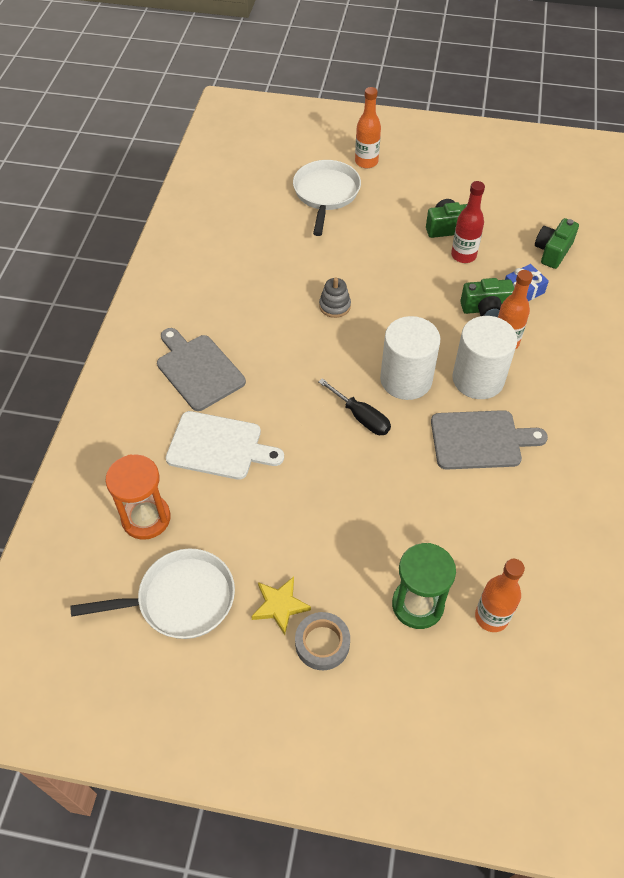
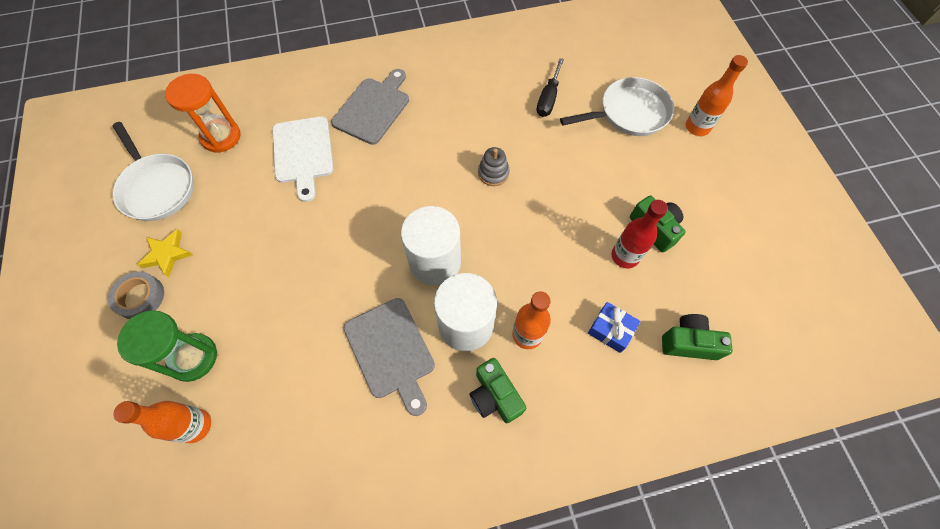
camera: 65 degrees right, 10 degrees up
black screwdriver [318,378,391,435] -> black screwdriver moved to [536,58,564,117]
green camera [460,278,514,317] -> green camera moved to [470,358,526,423]

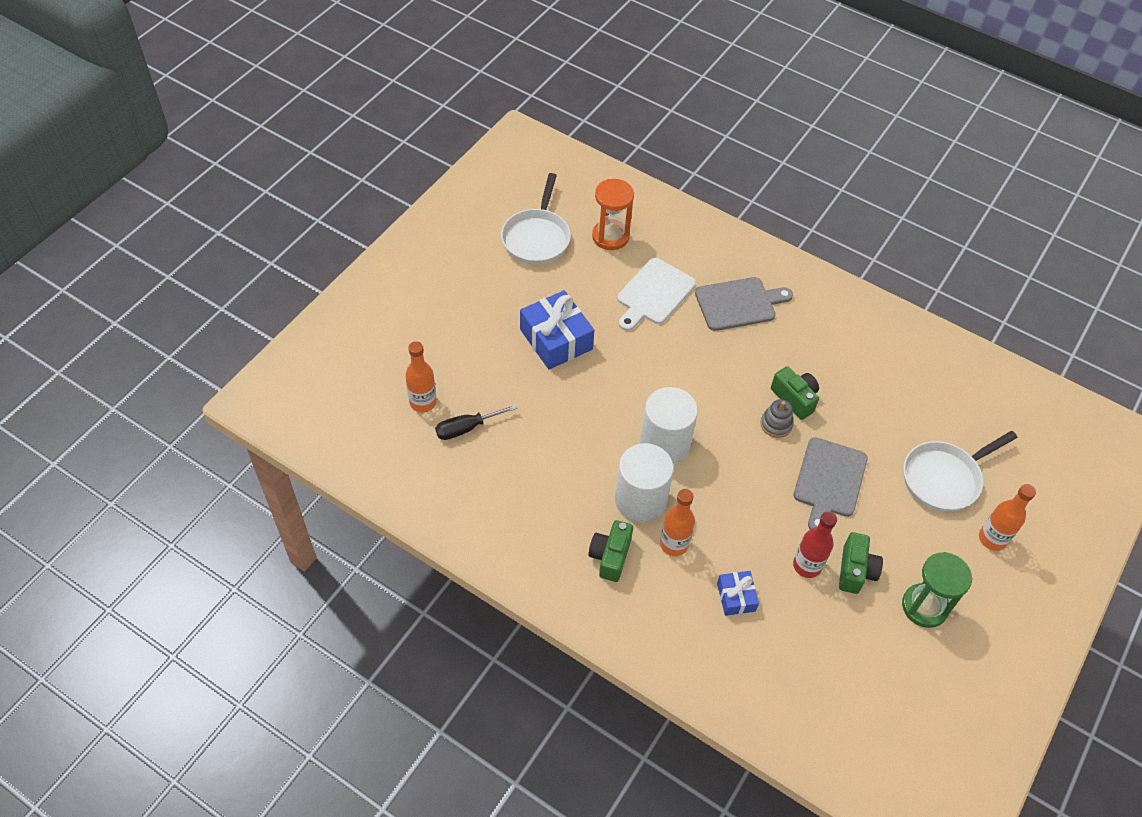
camera: 45 degrees right, 10 degrees down
grey tape [108,271,164,319] -> none
green hourglass [117,310,217,382] -> green hourglass moved to [902,552,972,628]
yellow star [137,229,193,277] -> none
grey cutting board [343,298,435,416] -> grey cutting board moved to [793,437,868,529]
black screwdriver [536,58,564,117] -> black screwdriver moved to [435,404,517,440]
white pan [560,77,674,136] -> white pan turned 120 degrees clockwise [903,431,1018,512]
green camera [662,314,733,360] -> green camera moved to [771,366,819,420]
none -> blue gift [520,290,594,370]

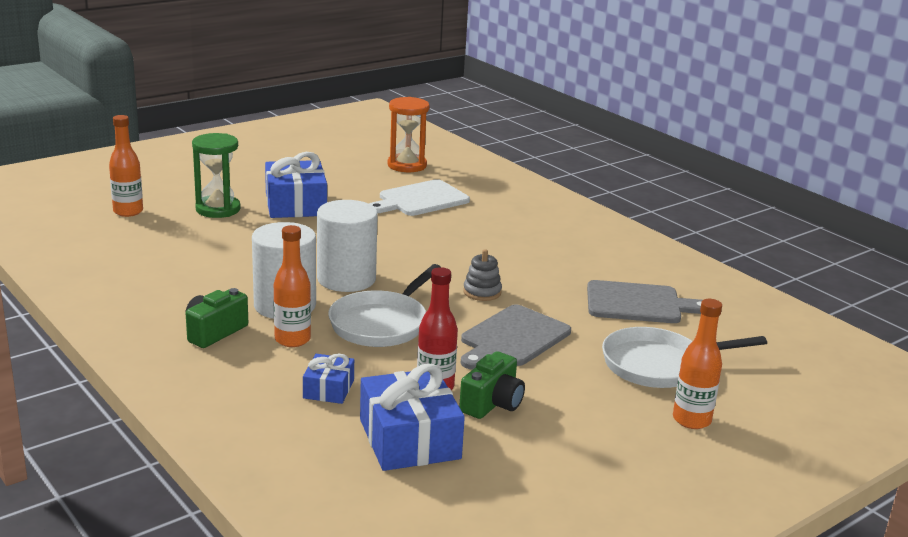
camera: 20 degrees right, 30 degrees down
black screwdriver [435,404,517,440] -> none
white pan [501,173,571,265] -> white pan moved to [328,264,441,347]
grey cutting board [695,277,793,331] -> grey cutting board moved to [587,280,703,323]
green camera [771,366,819,420] -> none
green hourglass [902,552,972,628] -> green hourglass moved to [192,133,241,218]
none -> blue gift [360,364,465,471]

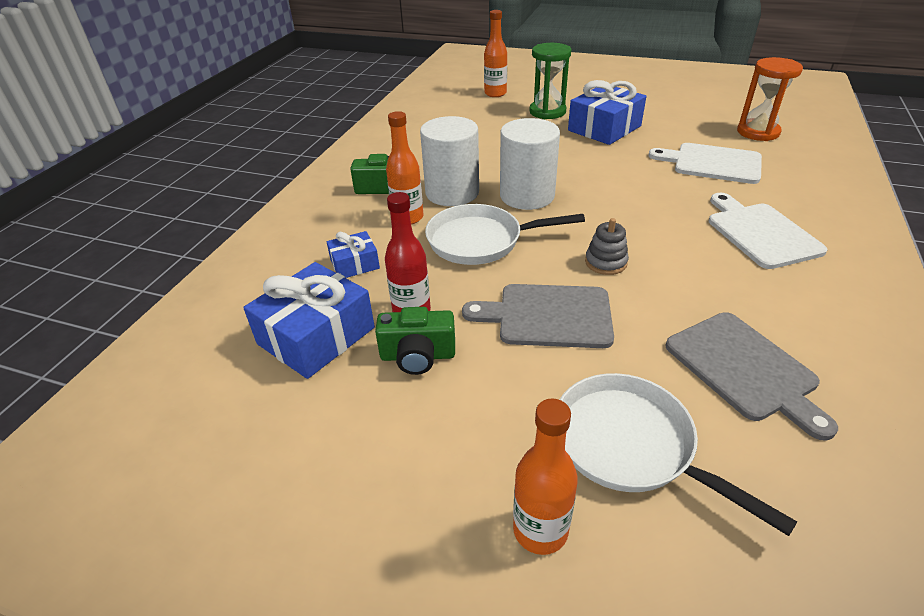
camera: 60 degrees right, 15 degrees up
none -> white cutting board [709,193,827,269]

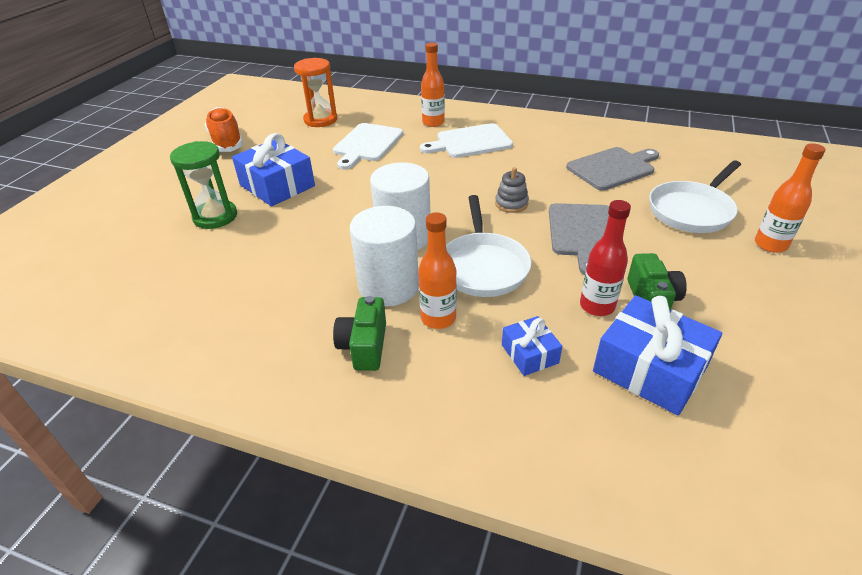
camera: 90 degrees left, 0 degrees up
orange bottle [484,10,507,97] -> orange bottle moved to [421,43,445,127]
none -> orange shoe [205,107,243,152]

